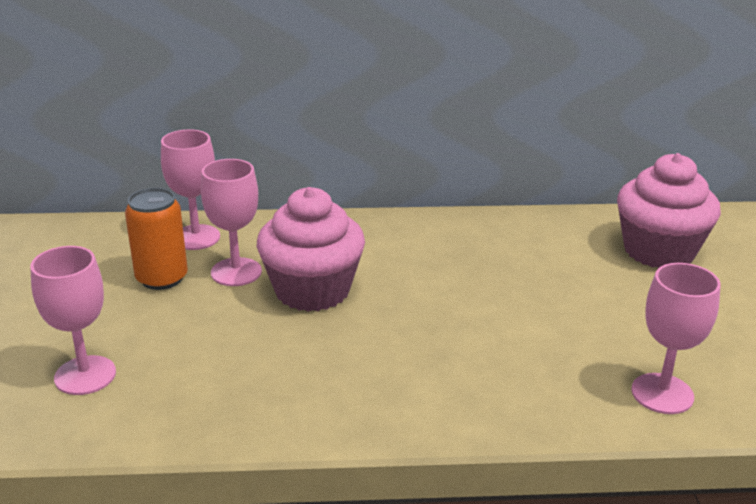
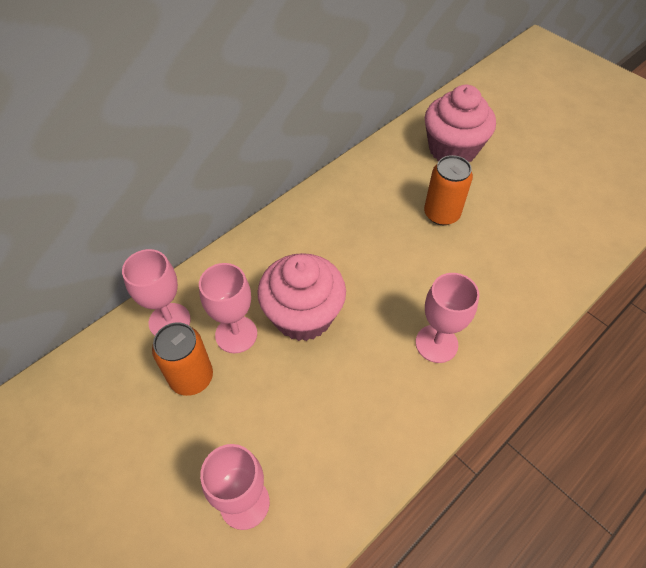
camera: 40 degrees left, 25 degrees up
pink goblet [631,263,721,414] -> pink goblet moved to [416,273,479,363]
none -> orange can [424,155,473,225]

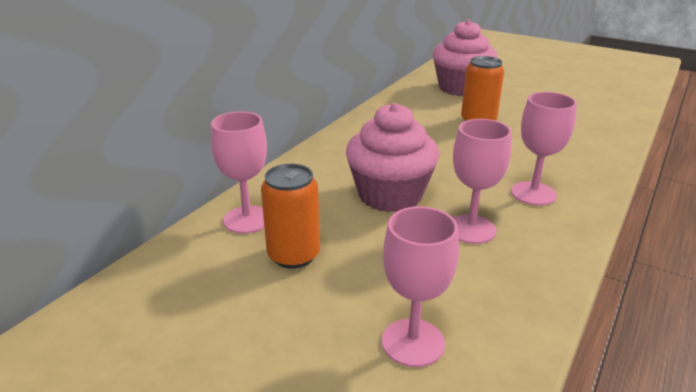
camera: 15 degrees left, 25 degrees down
pink goblet [199,263,257,353] -> pink goblet moved to [453,119,512,244]

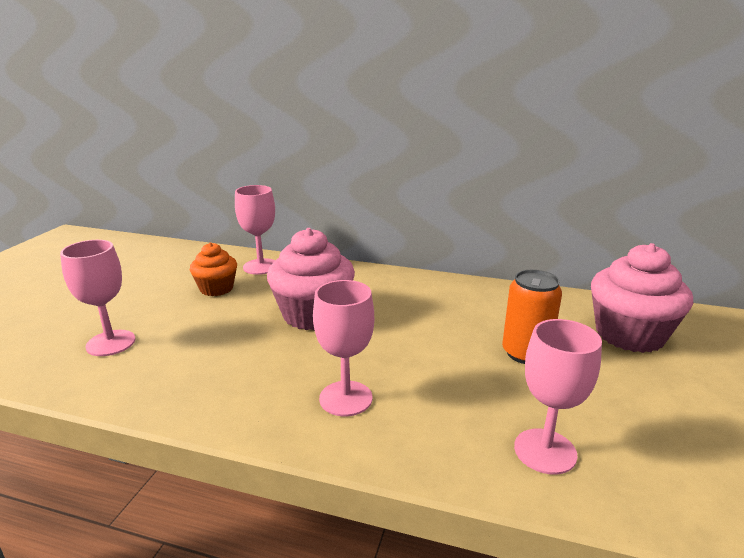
camera: 75 degrees right, 5 degrees down
orange can [261,164,320,269] -> orange cupcake [190,242,237,296]
pink goblet [453,119,512,244] -> pink goblet moved to [514,319,602,475]

